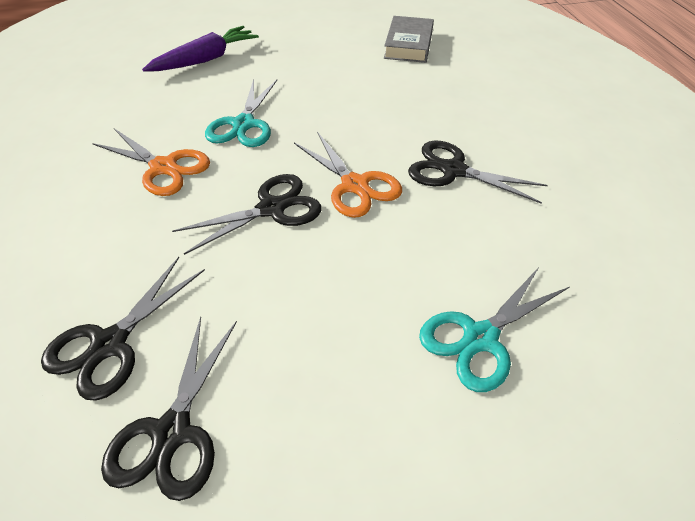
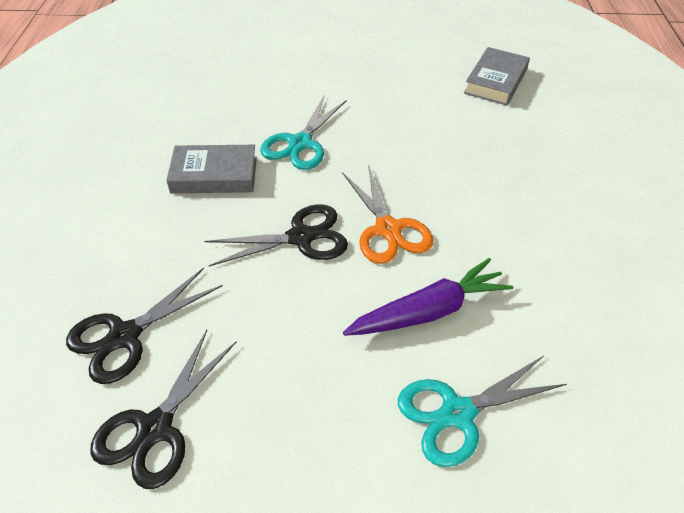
camera: 15 degrees right, 0 degrees up
orange scissors [92,129,210,196] -> grey book [166,145,257,193]
purple carrot [142,26,259,71] -> purple carrot moved to [343,258,513,336]
black scissors [408,140,548,204] -> none

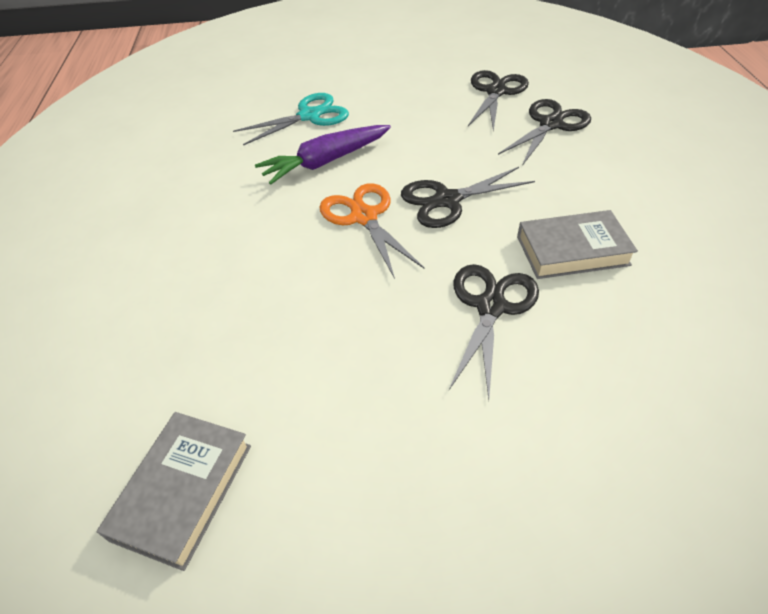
camera: 175 degrees right, 0 degrees up
turquoise scissors [260,96,347,170] -> black scissors [449,264,539,400]

